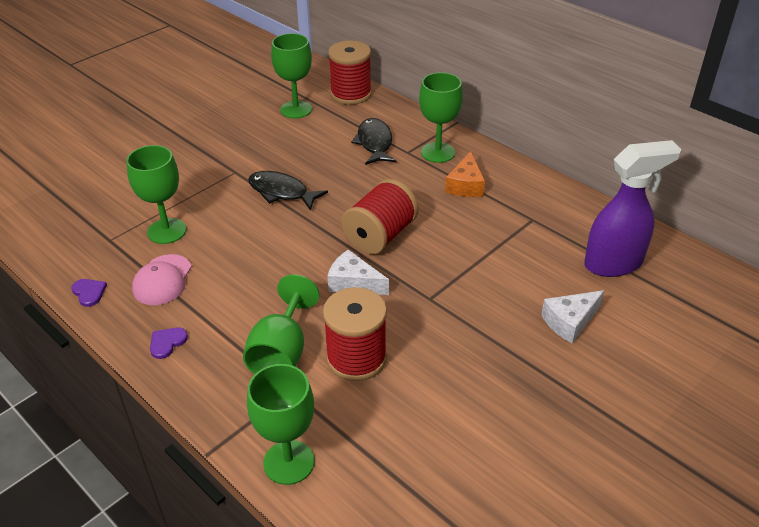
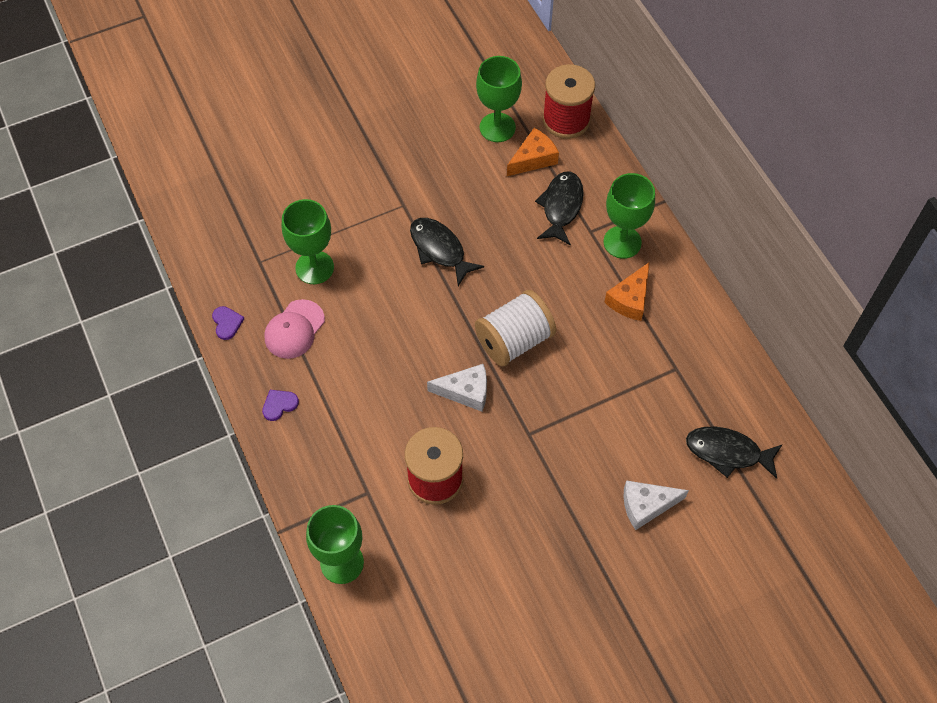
camera: 20 degrees right, 20 degrees up
green goblet [243,274,319,374] -> none
white cheese [327,250,389,295] -> white cheese turned 135 degrees clockwise [427,364,487,412]
red spool [341,179,418,254] -> white spool [475,290,556,367]
purple spray bottle [584,140,681,277] -> black fish [686,427,783,479]
none -> orange cheese [507,128,559,176]

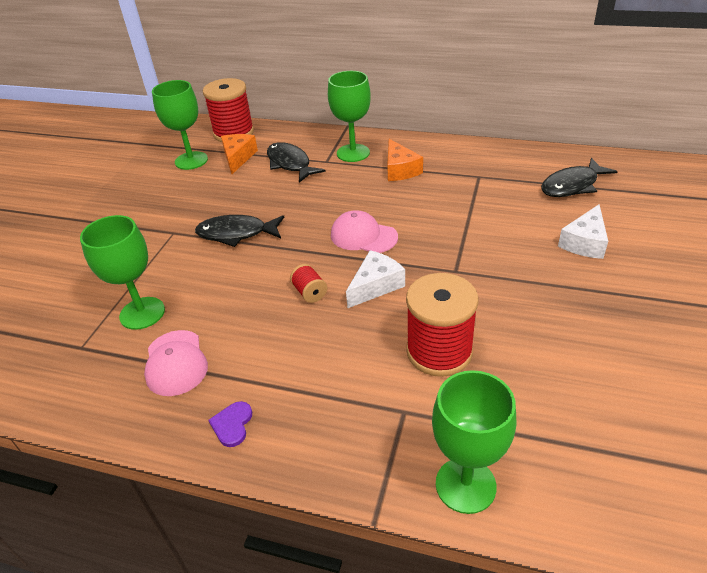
camera: 45 degrees left, 20 degrees down
purple heart [212,306,244,340] -> none
white spool [475,290,556,367] -> pink cap [331,210,398,253]
none -> red spool [290,264,327,303]

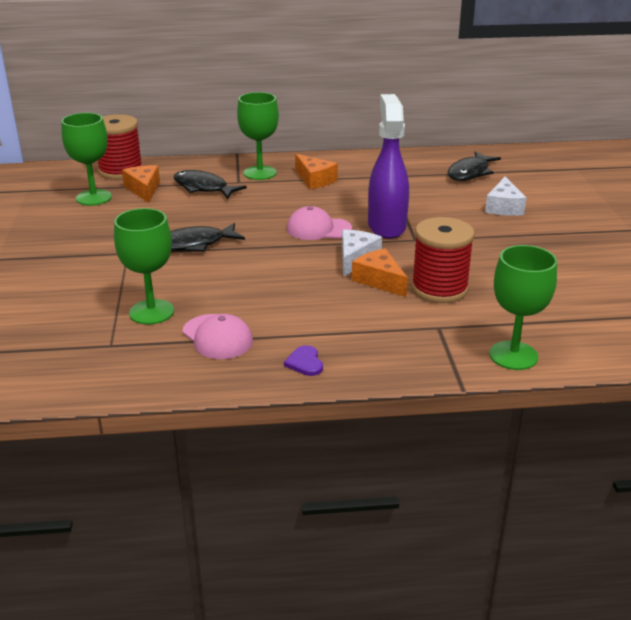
camera: 25 degrees left, 10 degrees down
red spool [290,264,327,303] -> none
none -> orange cheese [352,248,408,297]
none -> purple spray bottle [368,94,409,239]

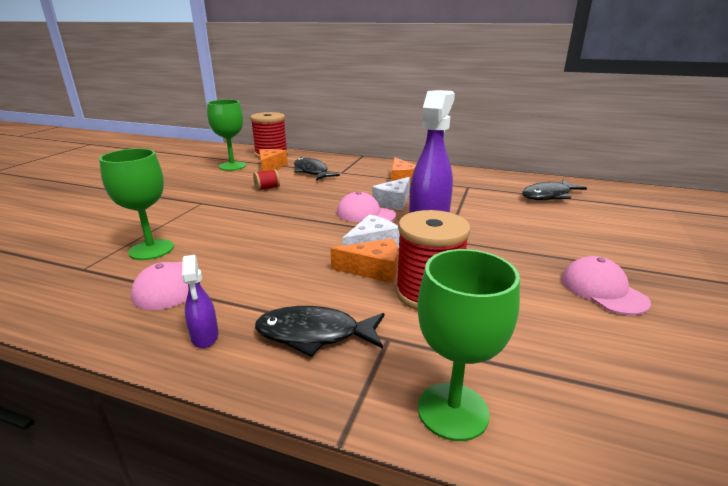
camera: 25 degrees right, 5 degrees down
black fish [170,223,245,252] -> black fish moved to [255,306,384,357]
green goblet [237,92,279,180] -> none
purple heart [284,345,323,376] -> purple spray bottle [182,255,219,348]
orange cheese [352,248,408,297] -> orange cheese turned 105 degrees clockwise [330,238,398,283]
white cheese [485,177,526,216] -> white cheese moved to [372,177,410,210]
none -> red spool [253,169,280,191]
none -> pink cap [561,256,651,315]

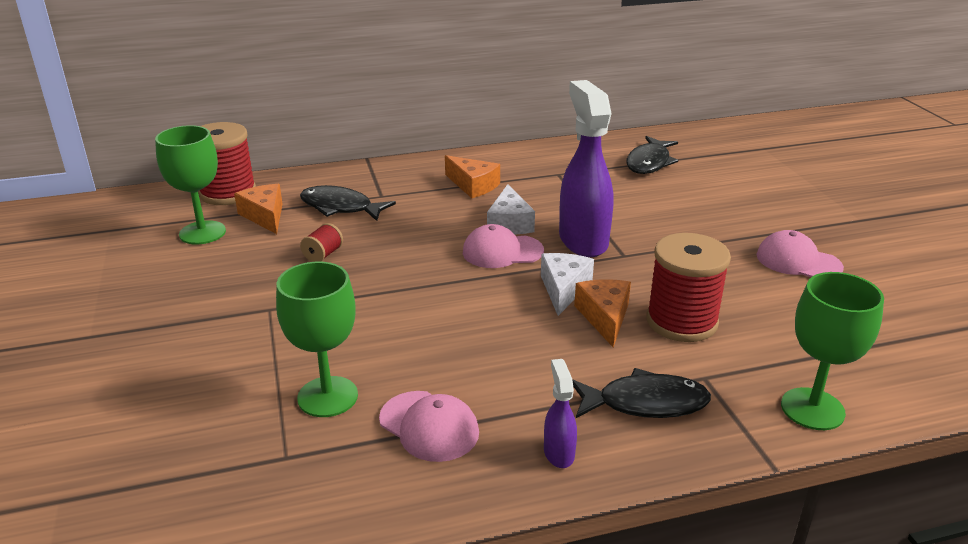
camera: 35 degrees left, 5 degrees up
purple spray bottle [182,255,219,348] -> purple spray bottle turned 135 degrees counterclockwise [544,359,577,468]
black fish [255,306,384,357] -> black fish turned 150 degrees counterclockwise [572,368,711,418]
orange cheese [330,238,398,283] -> orange cheese turned 60 degrees counterclockwise [574,279,631,347]

